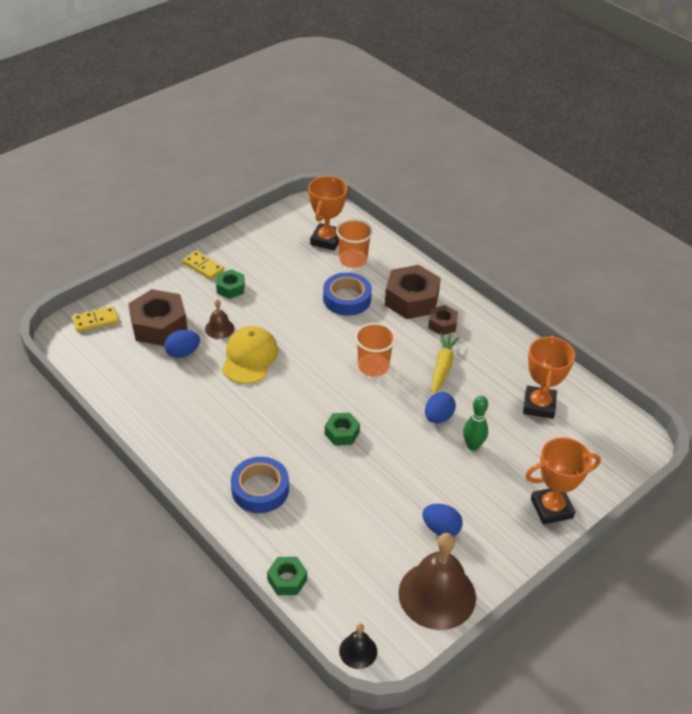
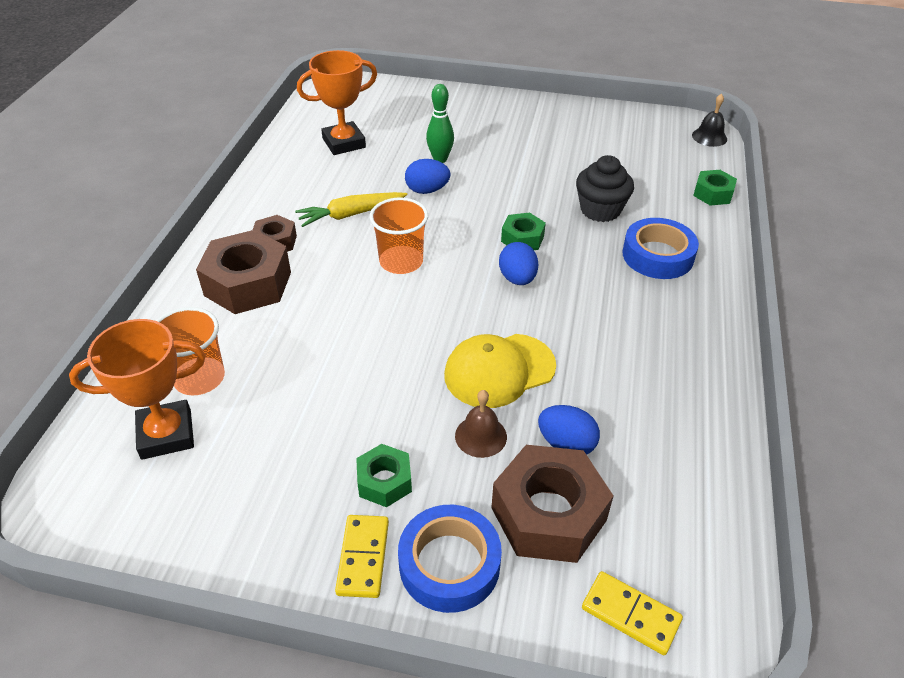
camera: 125 degrees left, 0 degrees up
blue tape [323,272,372,316] -> blue tape moved to [398,505,502,613]
brown bell [399,533,476,630] -> none
blue egg [422,504,463,536] -> blue egg moved to [499,242,538,285]
orange trophy [525,437,601,524] -> none
none -> black cupcake [576,155,634,222]

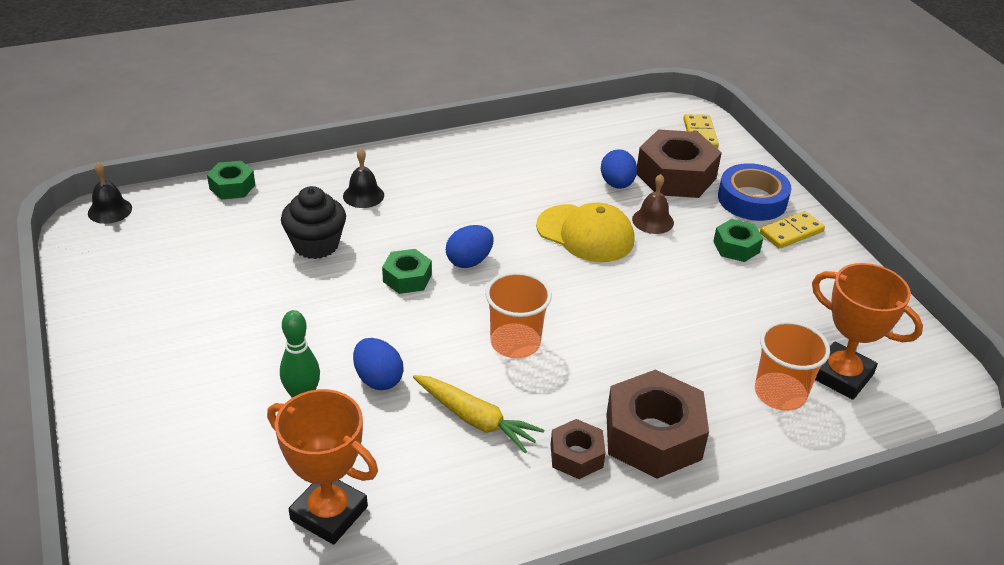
camera: 125 degrees left, 5 degrees down
blue tape [623,218,699,279] -> black bell [343,149,384,208]

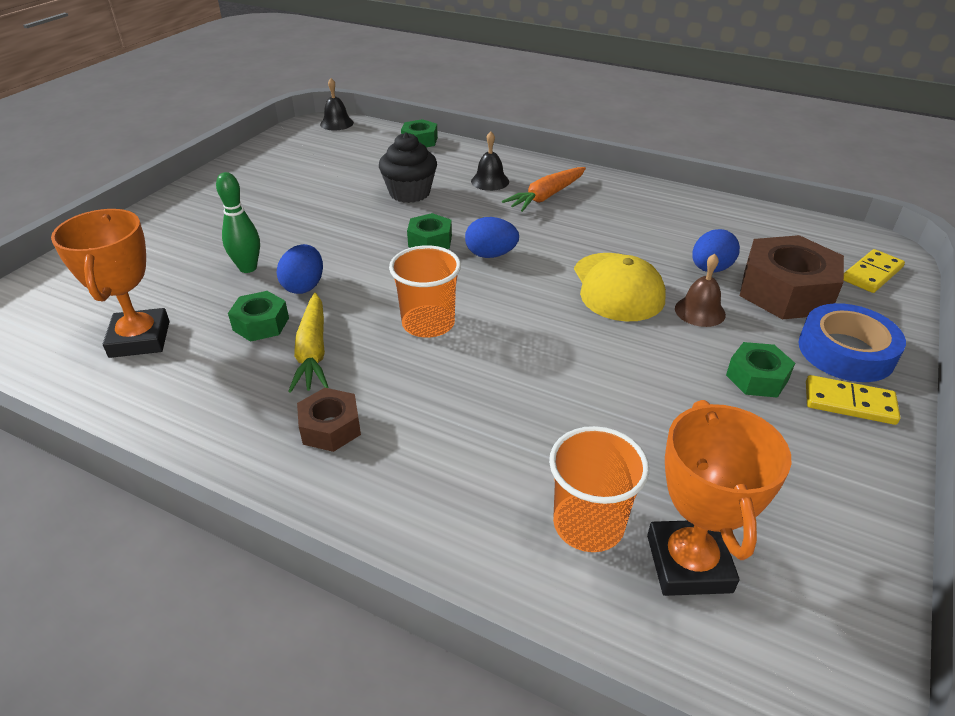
camera: 50 degrees right, 0 degrees up
brown nut [606,370,709,479] -> none
none -> green nut [228,291,289,342]
none -> orange carrot [502,167,586,212]

